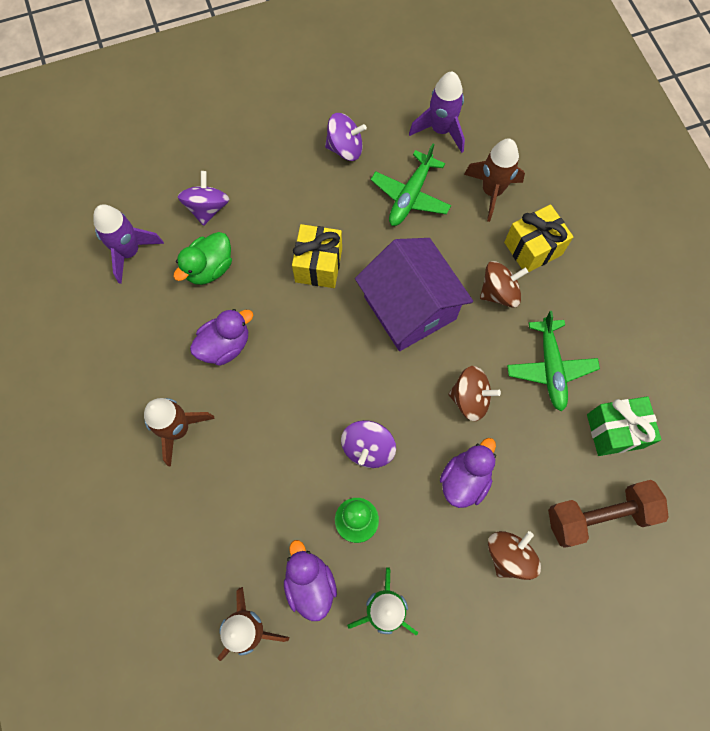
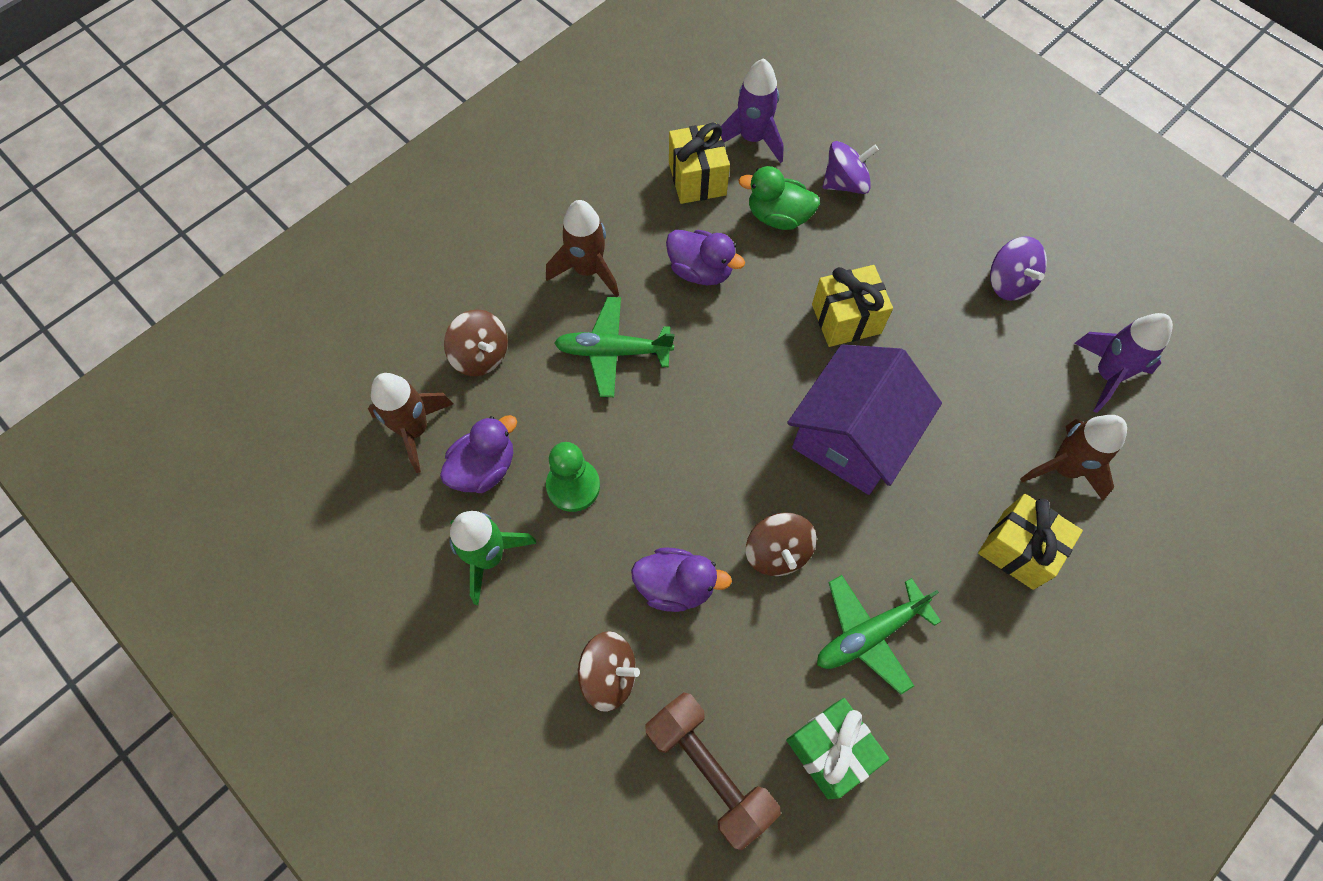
camera: 65 degrees right, 5 degrees down
purple spinning top [341,420,396,468] -> none
green plane [371,143,451,226] -> green plane moved to [554,297,674,397]
brown spinning top [480,261,528,308] -> brown spinning top moved to [444,309,508,376]
none -> yellow gift [669,122,730,204]

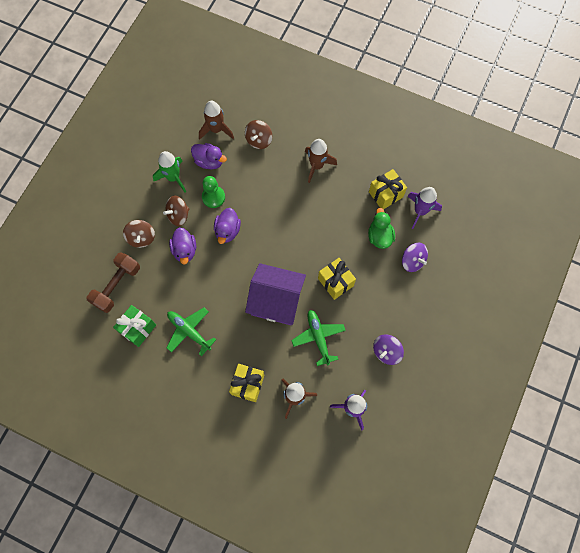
camera: 70 degrees right, 5 degrees up
green plane [554,297,674,397] -> green plane moved to [291,310,346,366]
purple duck [666,230,745,285] -> purple duck moved to [214,208,241,244]
brown spinning top [746,512,817,576] -> brown spinning top moved to [163,196,189,226]

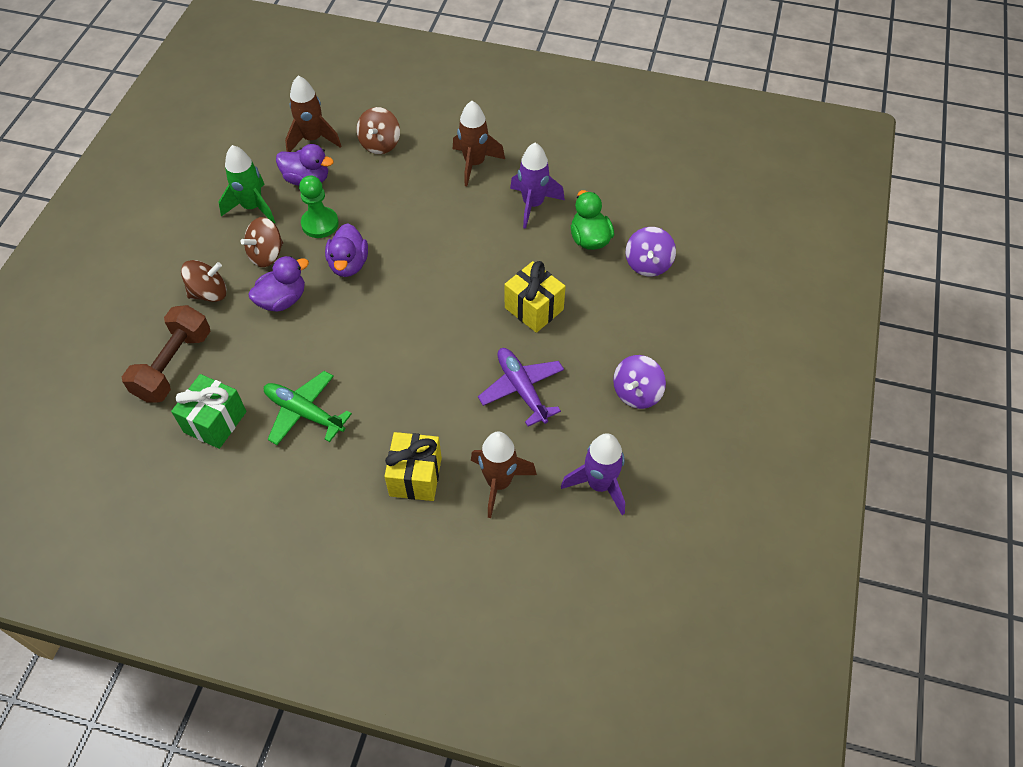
camera: 10 degrees left, 15 degrees down
brown spinning top [123,220,155,248] -> brown spinning top turned 90 degrees counterclockwise [181,260,227,302]
purple duck [169,227,196,265] -> purple duck turned 105 degrees counterclockwise [248,256,309,312]
purple house [245,263,306,325] -> none
green plane [291,310,346,366] -> purple plane [478,348,564,427]
yellow gift [369,169,407,209] -> none
purple spinning top [402,243,428,272] -> purple spinning top turned 60 degrees clockwise [625,227,676,277]
purple rocket [408,187,442,229] -> purple rocket moved to [510,143,565,229]

